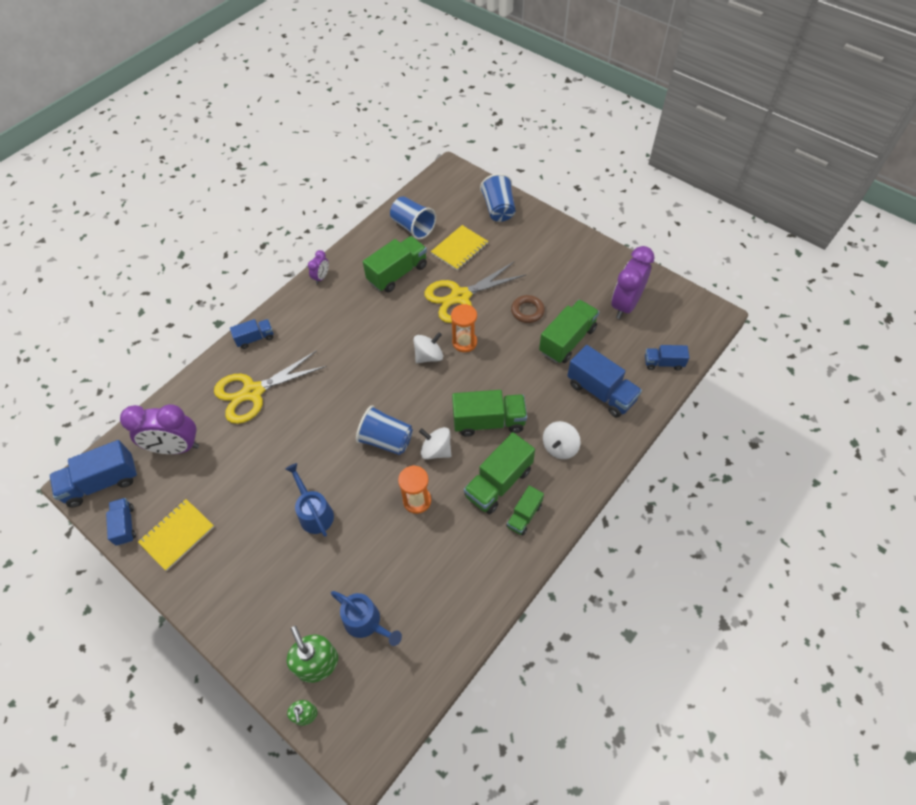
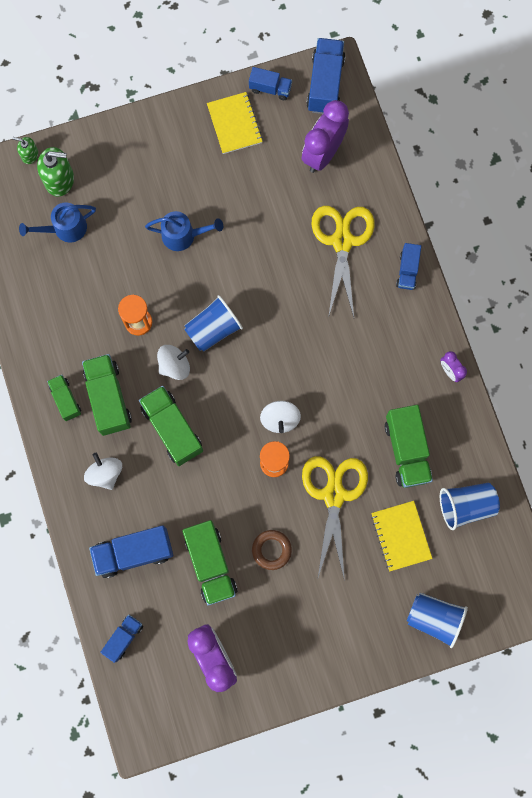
camera: 120 degrees right, 20 degrees up
green truck [452,390,527,437] -> green truck turned 120 degrees clockwise [139,386,203,466]

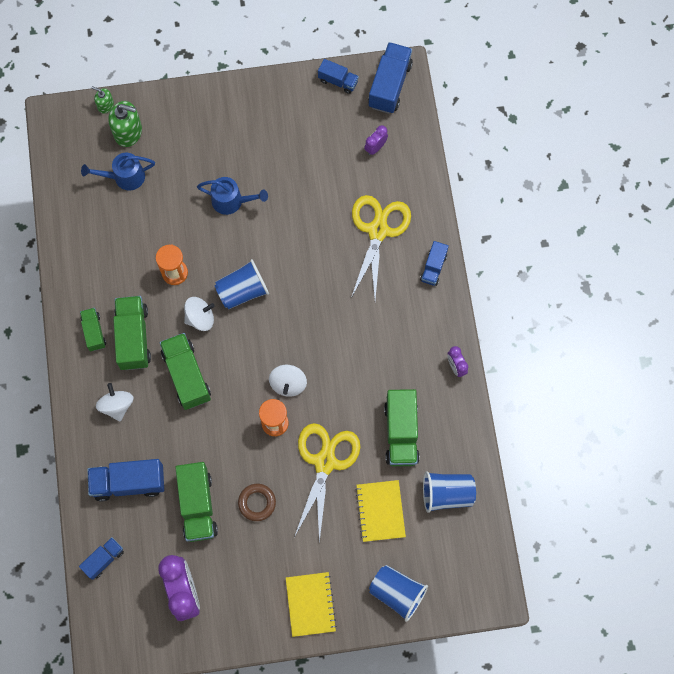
camera: 10 degrees right, 5 degrees down
yellow notebook [207,92,263,154] -> yellow notebook moved to [286,572,337,637]
purple clock [302,100,349,173] -> purple clock [364,125,388,156], size x0.48

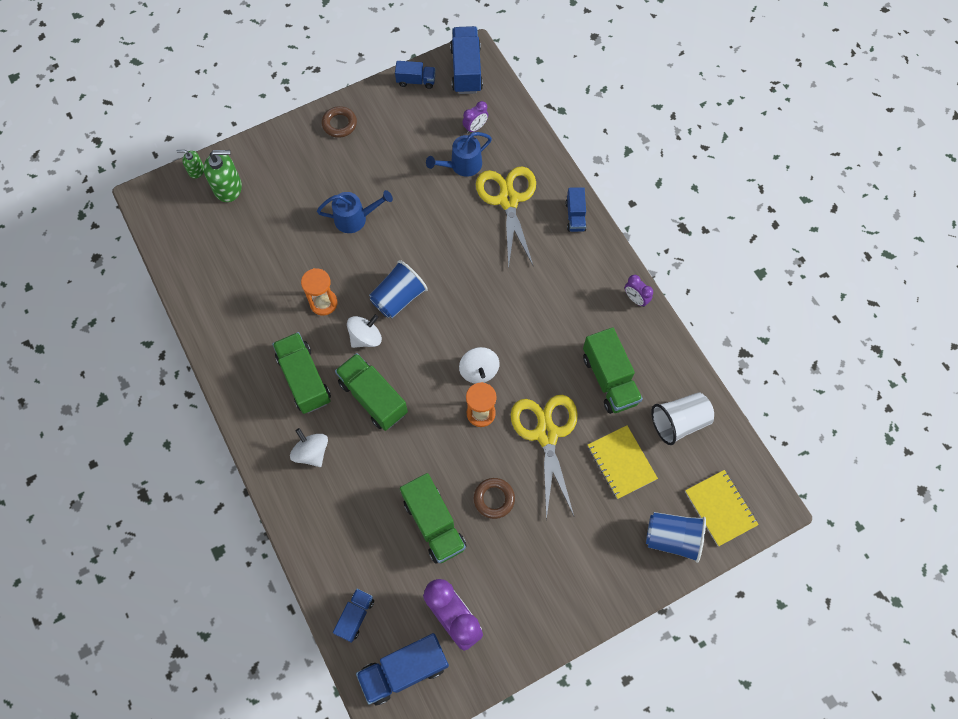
camera: 20 degrees left, 5 degrees down
green truck [80,308,106,351] -> none
blue watering can [81,152,155,191] -> blue watering can moved to [426,132,492,177]
blue truck [87,459,164,501] -> blue truck moved to [356,633,449,706]
yellow notebook [286,572,337,637] -> yellow notebook moved to [685,470,759,546]
purple clock [364,125,388,156] -> purple clock turned 150 degrees counterclockwise [462,101,488,134]
blue cup [423,471,476,513] -> white cup [651,392,714,445]
none -> brown ring [322,106,357,138]

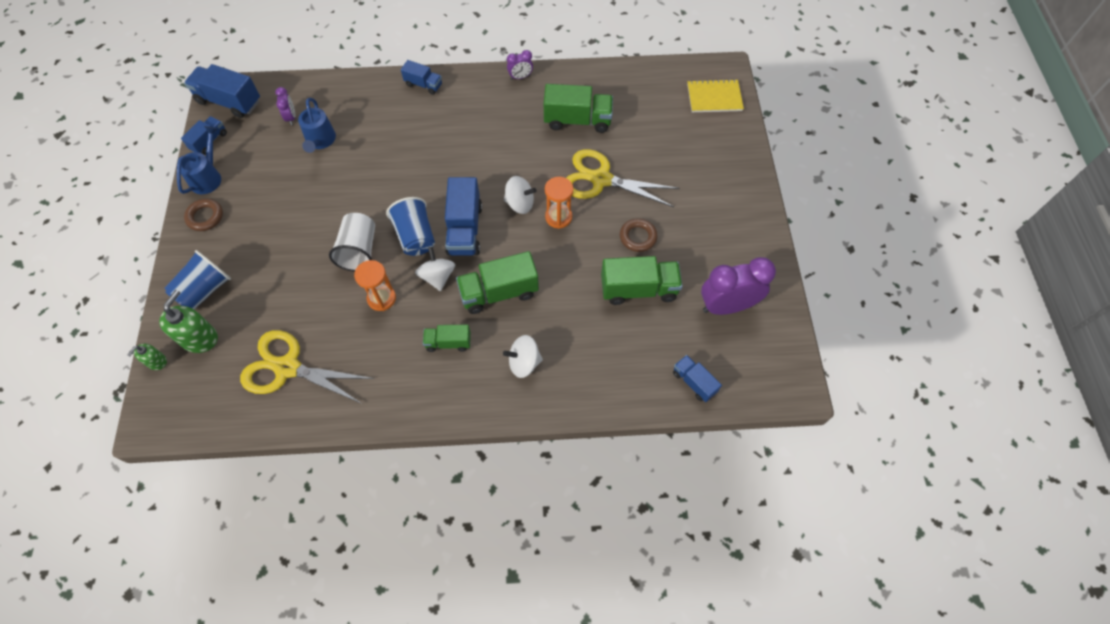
camera: 65 degrees left, 5 degrees down
green truck [272,332,331,414] -> green truck [423,325,471,352], size x0.58
blue watering can [317,190,393,233] -> blue watering can moved to [177,126,221,194]
blue truck [356,633,449,706] -> blue truck moved to [445,177,482,255]
yellow scissors [476,166,536,269] -> yellow scissors moved to [240,330,374,404]
yellow notebook [588,425,658,499] -> none
blue cup [646,512,706,563] -> blue cup moved to [165,250,231,309]
white cup [651,392,714,445] -> white cup moved to [329,213,375,271]

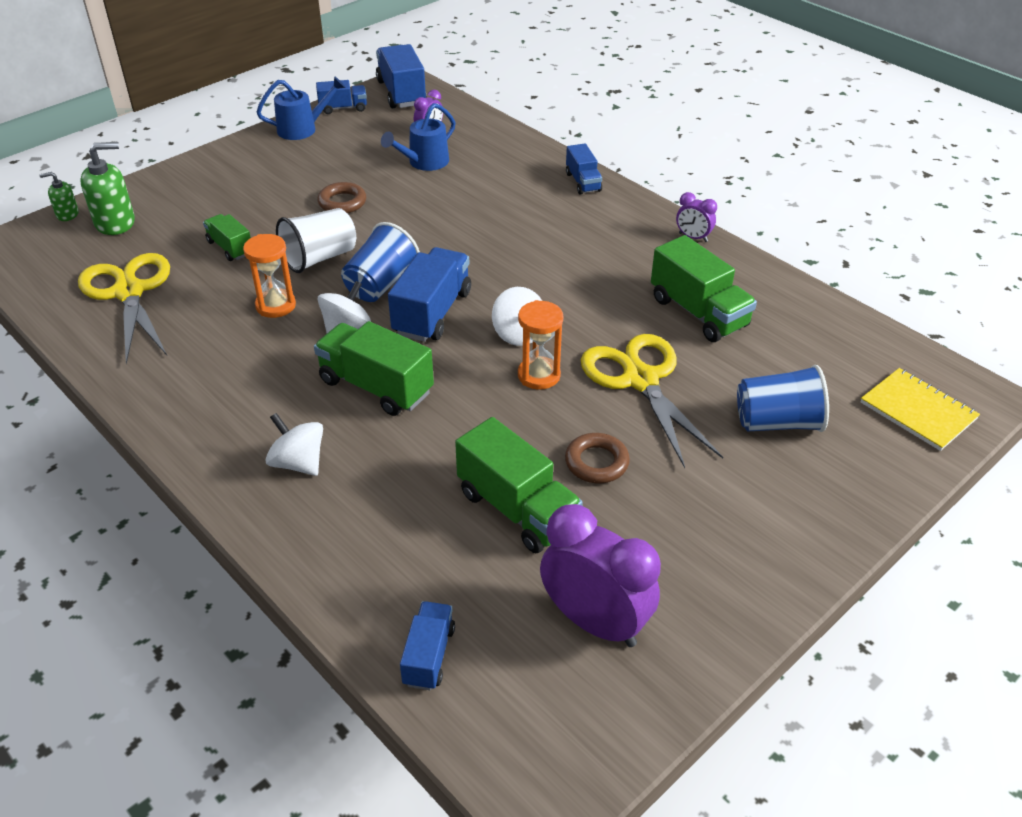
camera: 50 degrees right, 20 degrees down
blue cup [165,250,231,309] -> blue cup moved to [737,365,829,432]
brown ring [184,199,223,231] -> brown ring moved to [317,182,366,213]
green truck [423,325,471,352] -> green truck moved to [203,214,251,261]
blue truck [445,177,482,255] -> blue truck turned 150 degrees clockwise [388,247,471,342]

